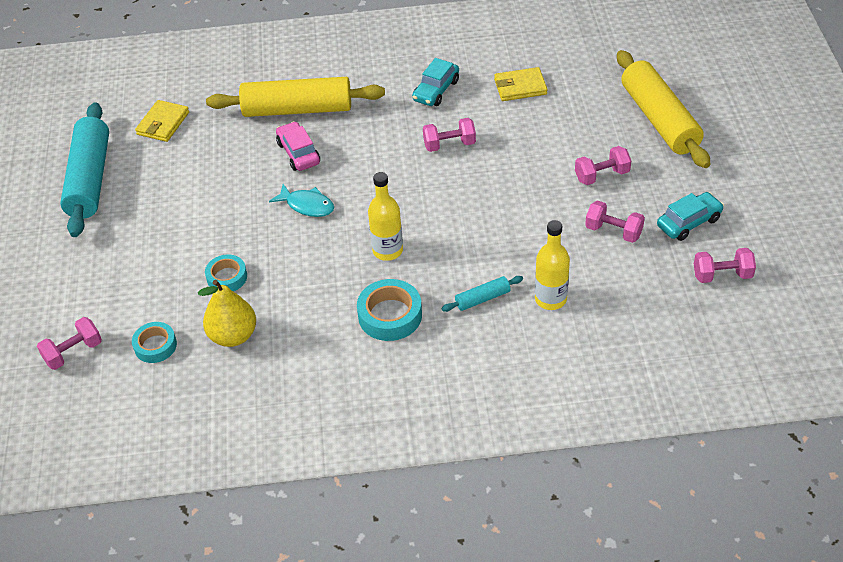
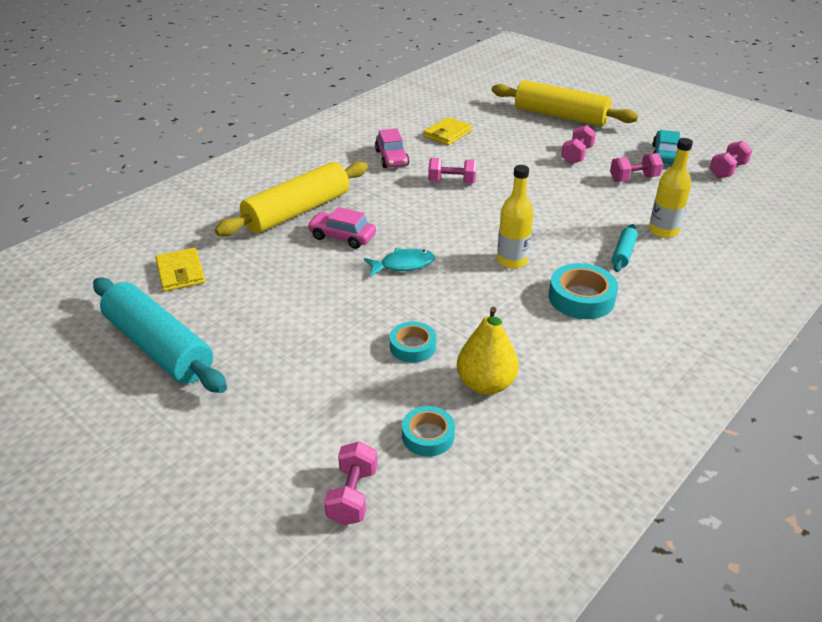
camera: 45 degrees left, 10 degrees down
turquoise car [412,58,459,106] -> pink car [375,128,409,168]
pink dumbbell [423,118,476,152] -> pink dumbbell turned 60 degrees clockwise [428,158,477,184]

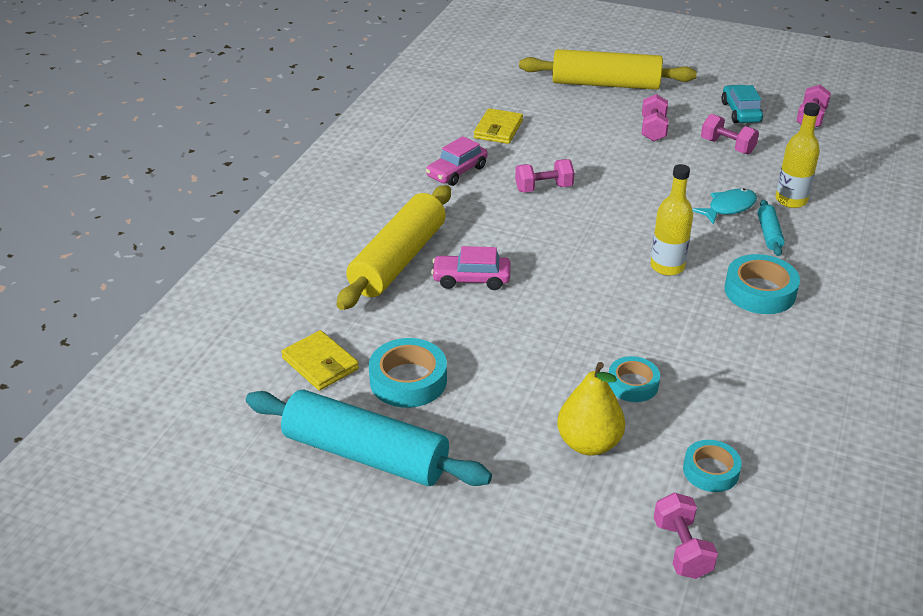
camera: 20 degrees left, 0 degrees up
turquoise fish [364,248,435,276] -> turquoise fish moved to [692,188,757,225]
pink car [375,128,409,168] -> pink car turned 75 degrees clockwise [426,136,488,186]
yellow pear [457,307,519,395] -> yellow pear moved to [557,362,625,456]
pink dumbbell [610,153,663,182] -> pink dumbbell turned 75 degrees clockwise [701,114,759,154]
none -> turquoise tape [369,338,447,408]

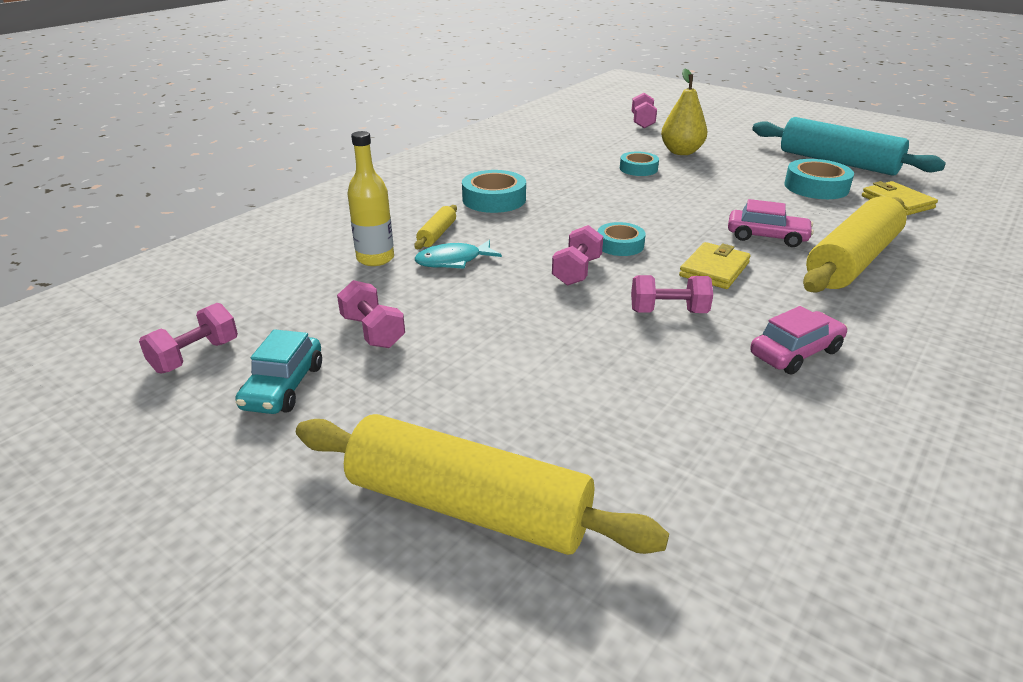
camera: 165 degrees left, 5 degrees down
yellow wallet [474,108,523,144] -> yellow wallet moved to [679,242,751,289]
pink dumbbell [642,94,669,141] -> pink dumbbell moved to [552,225,603,286]
yellow bottle [650,164,693,276] -> none
turquoise tape [683,440,742,492] -> turquoise tape moved to [598,222,646,256]
turquoise rolling pin [757,200,785,256] -> yellow rolling pin [414,205,457,249]

